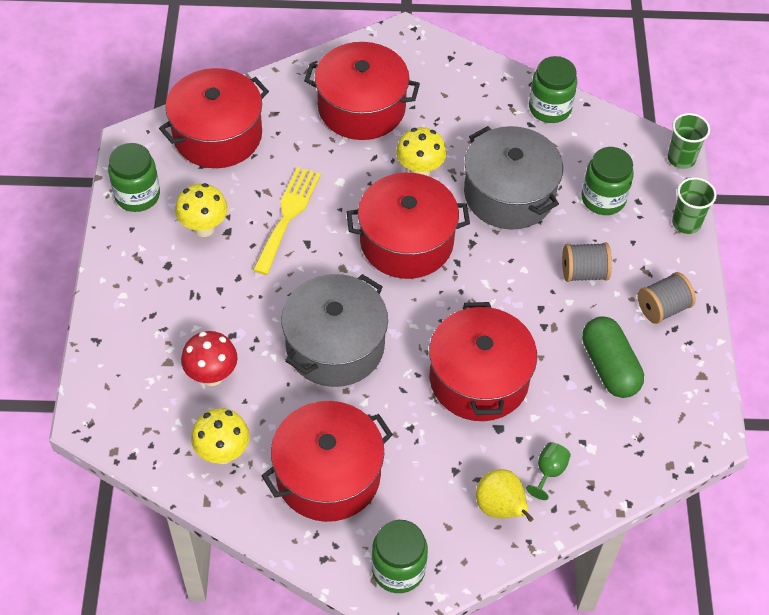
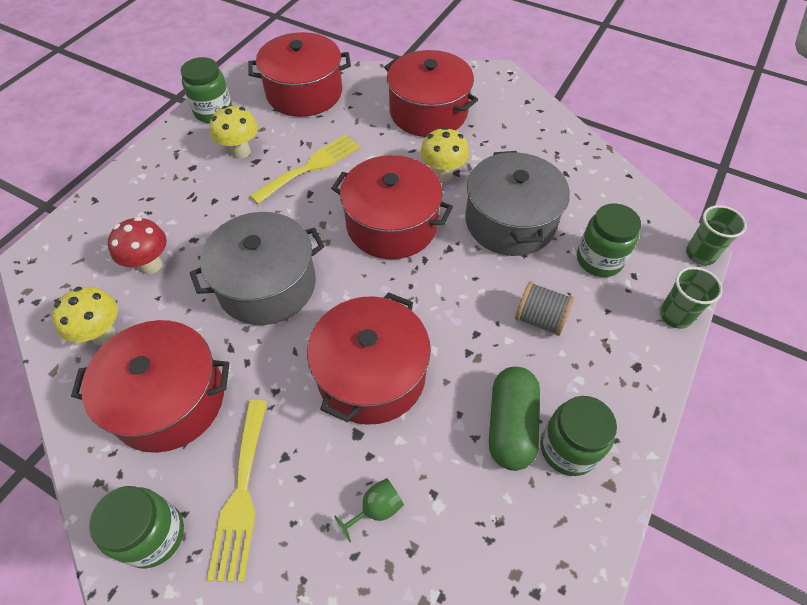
camera: 30 degrees right, 0 degrees up
yellow pear [476,469,533,522] -> none
green jar [529,56,577,123] -> green jar moved to [541,396,617,476]
grey spool [638,272,696,324] -> none
none -> yellow fork [207,400,267,582]

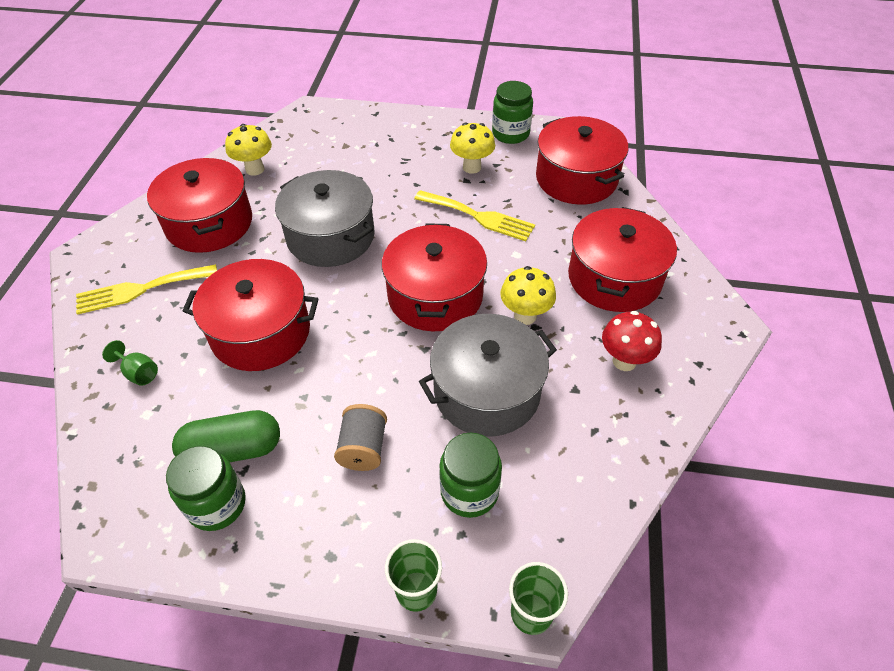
camera: 70 degrees right, 5 degrees down
green jar [89,486,184,569] -> none
red mushroom [108,217,167,274] -> red mushroom moved to [602,311,662,371]

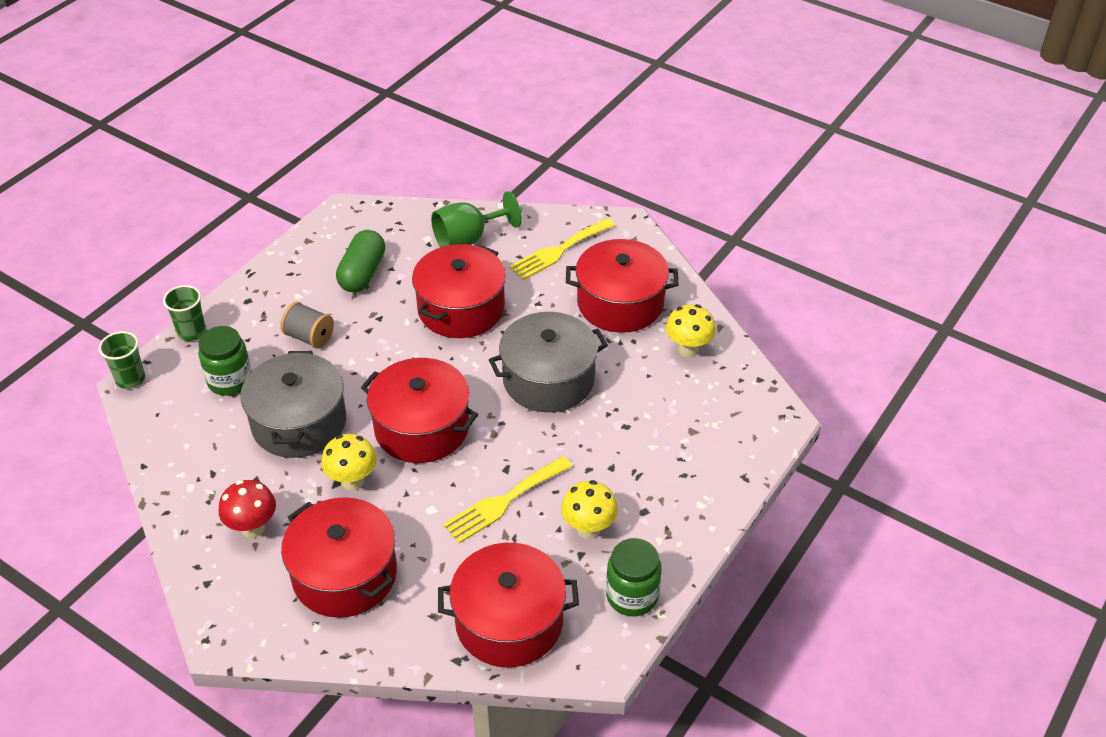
camera: 115 degrees right, 5 degrees down
yellow fork [76,264,217,315] -> yellow fork turned 135 degrees counterclockwise [509,218,615,280]
green goblet [102,340,158,386] -> green goblet [431,191,522,247], size x1.96
green jar [166,446,246,531] -> none

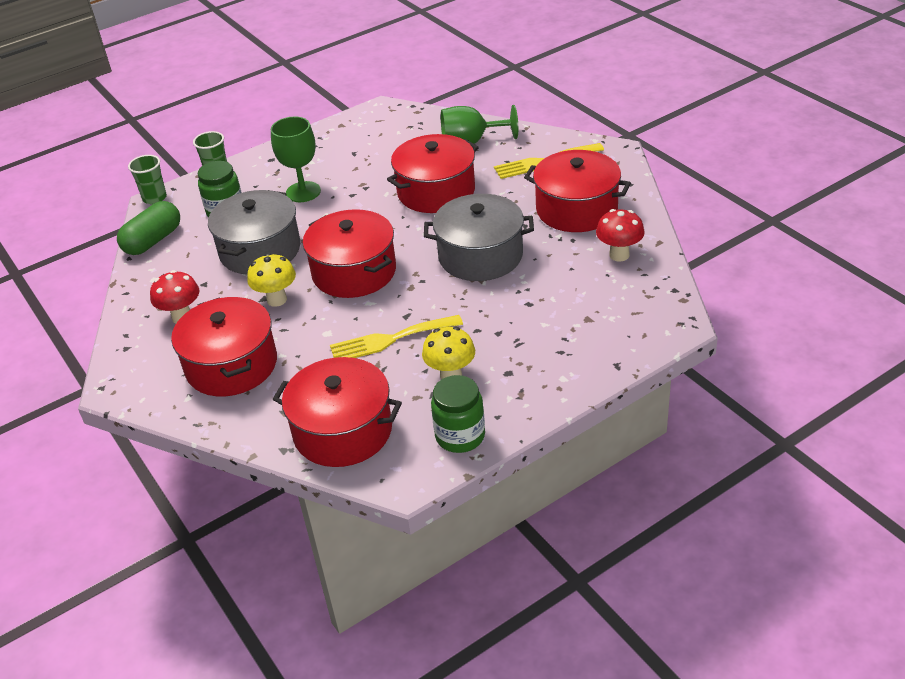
camera: 25 degrees right, 5 degrees down
grey spool [280,302,334,348] -> green goblet [271,116,321,202]
green capsule [336,230,385,292] -> green capsule moved to [117,201,180,255]
yellow mushroom [666,304,716,358] -> red mushroom [596,209,645,262]

